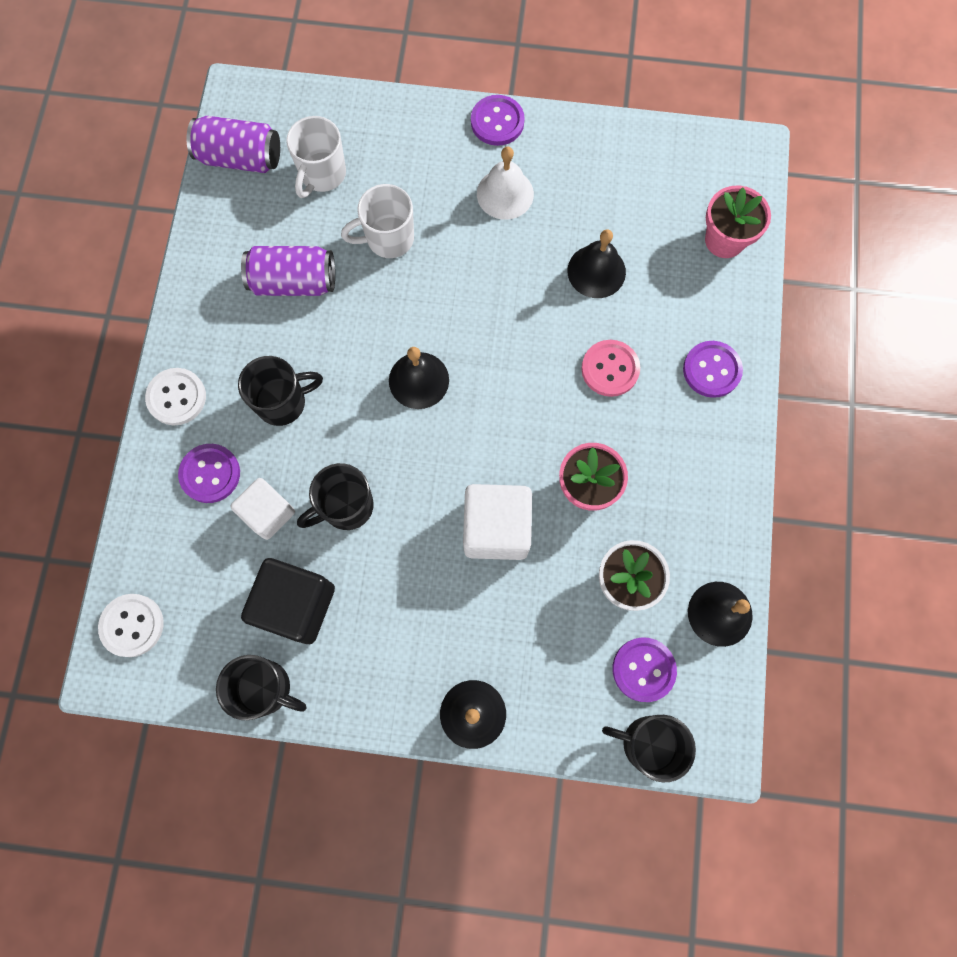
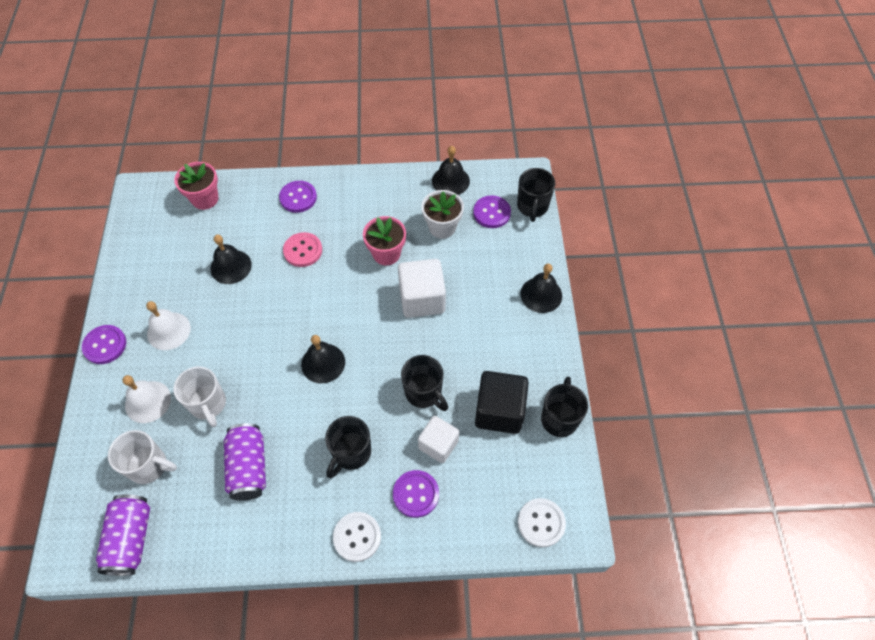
camera: 100 degrees left, 15 degrees down
black mug [238,356,323,426] -> black mug turned 120 degrees counterclockwise [325,416,371,478]
none -> white bell [122,375,171,423]

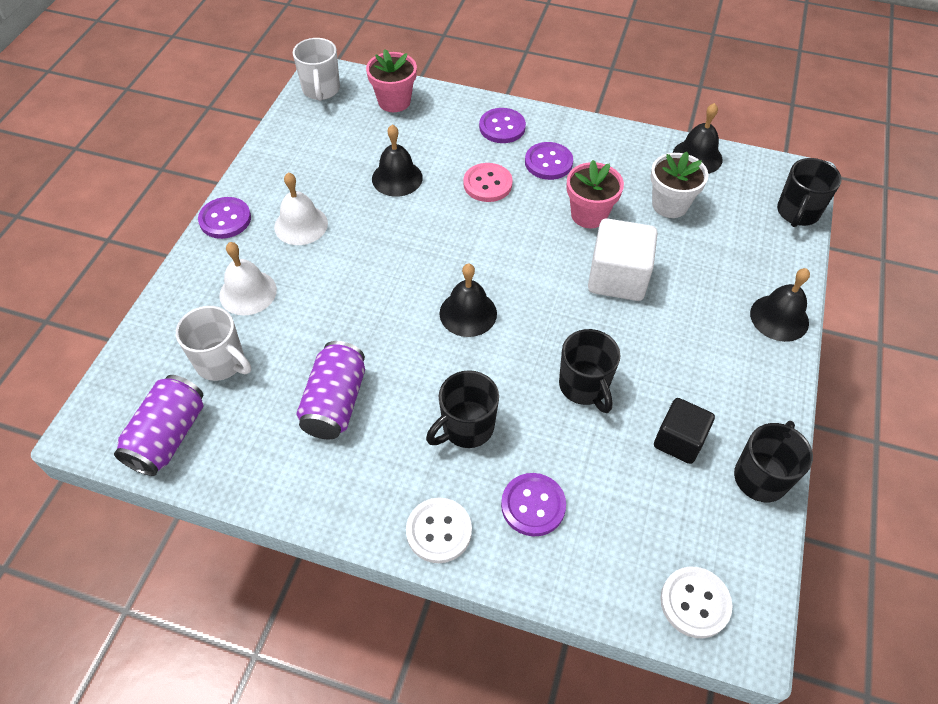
camera: 20 degrees right, 5 degrees down
white mug [173,366,226,427] -> white mug moved to [293,38,340,101]
white cube [418,416,459,463] -> none
purple button [473,195,511,228] -> purple button moved to [525,142,573,180]
black cube [475,371,529,434] -> black cube [654,398,715,464], size x0.66

